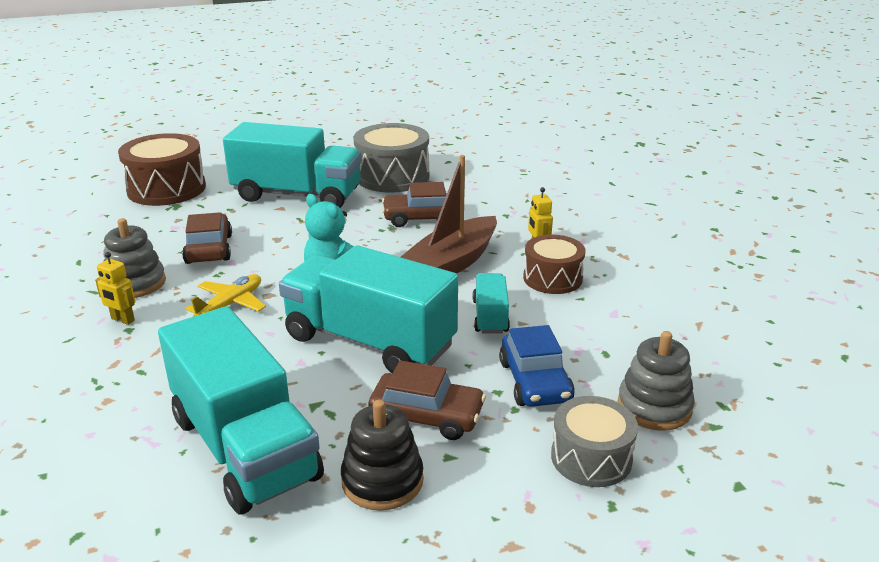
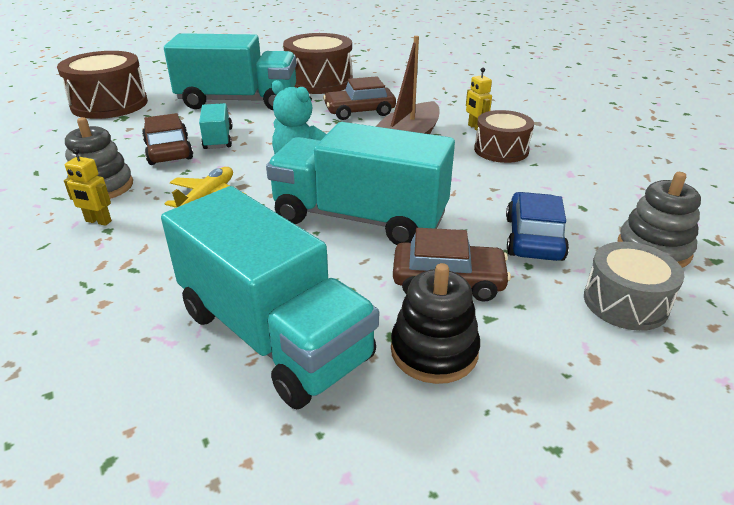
camera: 10 degrees left, 5 degrees up
grey drum [353,123,429,193] -> brown drum [283,33,353,94]
turquoise truck [473,273,510,334] -> turquoise truck moved to [199,103,233,149]
blue car [499,325,575,407] -> blue car turned 150 degrees counterclockwise [506,192,569,261]

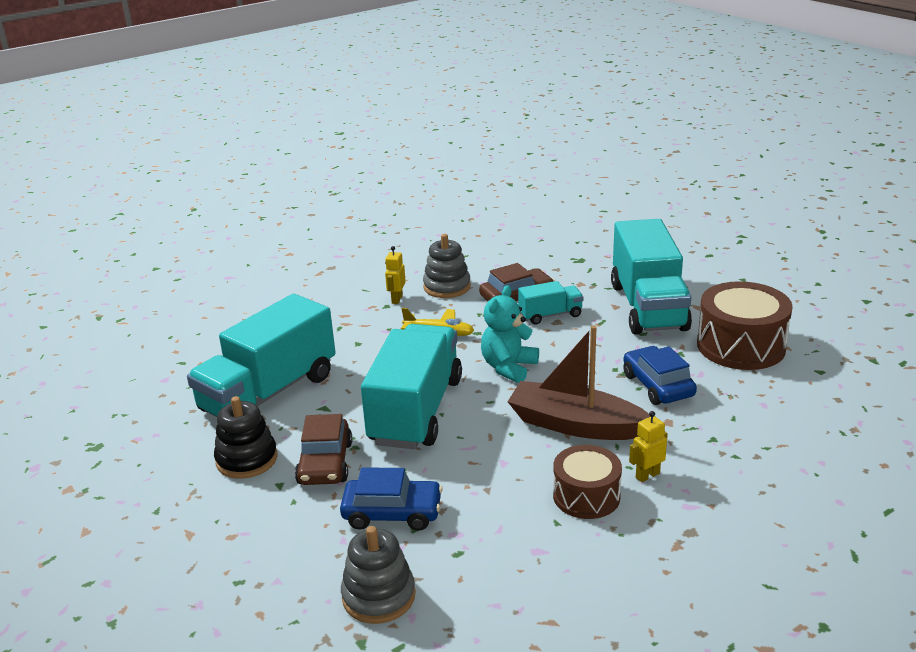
camera: 85 degrees right, 5 degrees down
brown drum [57,51,148,119] -> none
brown car [323,76,396,120] -> blue car [623,346,697,405]
grey drum [584,242,684,331] -> none

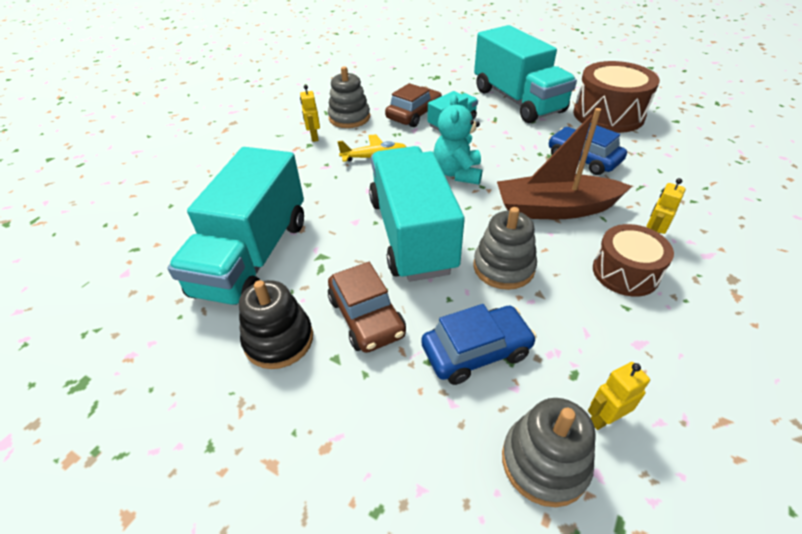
camera: 25 degrees left, 15 degrees up
none -> grey stacking toy [473,207,537,290]
none -> yellow robot [588,362,650,430]

